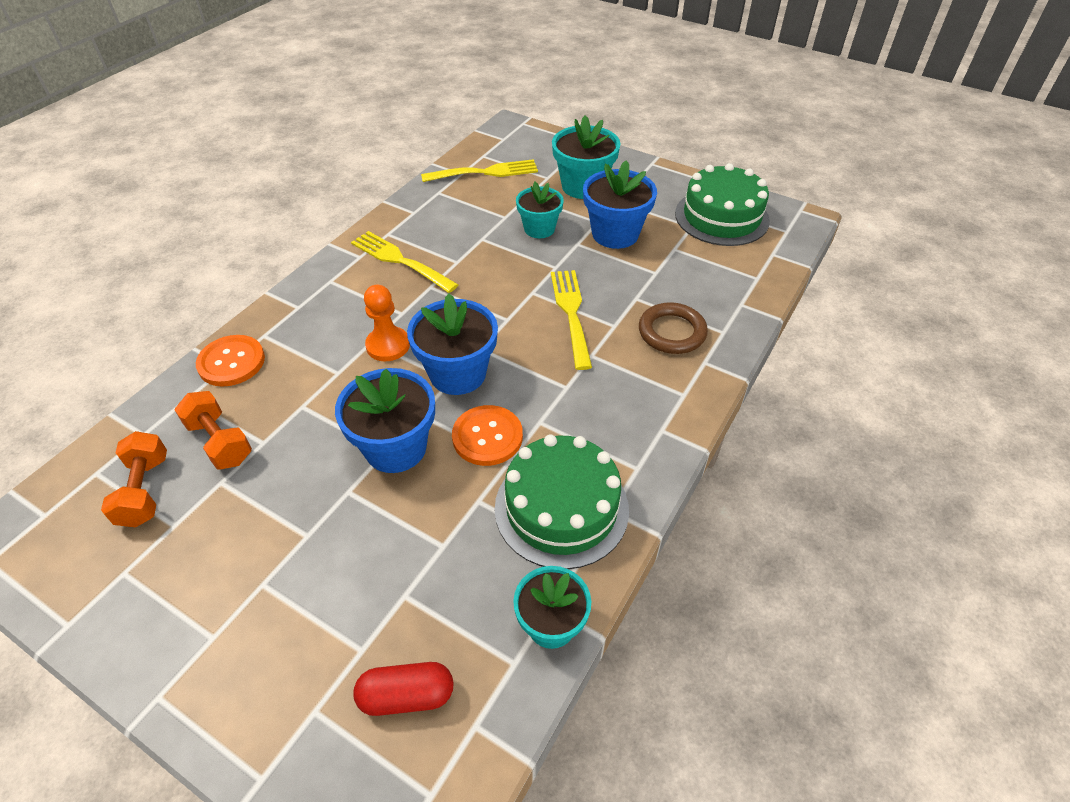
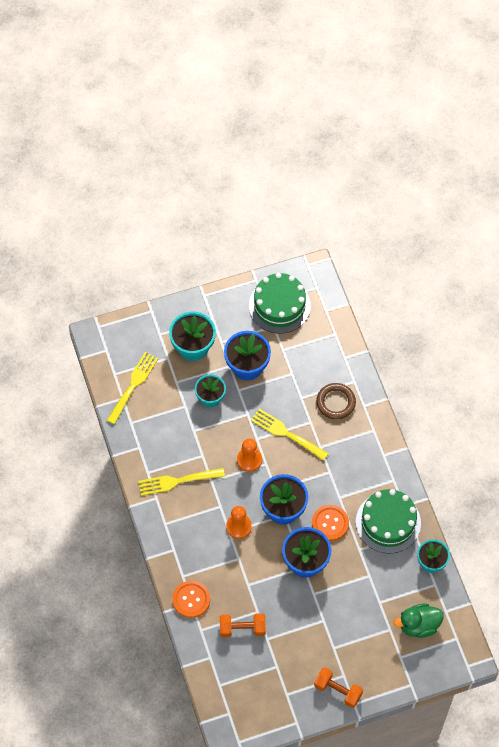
camera: 50 degrees left, 15 degrees up
orange dumbbell [101,431,167,527] -> orange dumbbell moved to [314,667,363,708]
red capsule [353,662,454,716] -> green duck [393,604,444,638]
none -> orange pawn [237,438,262,472]

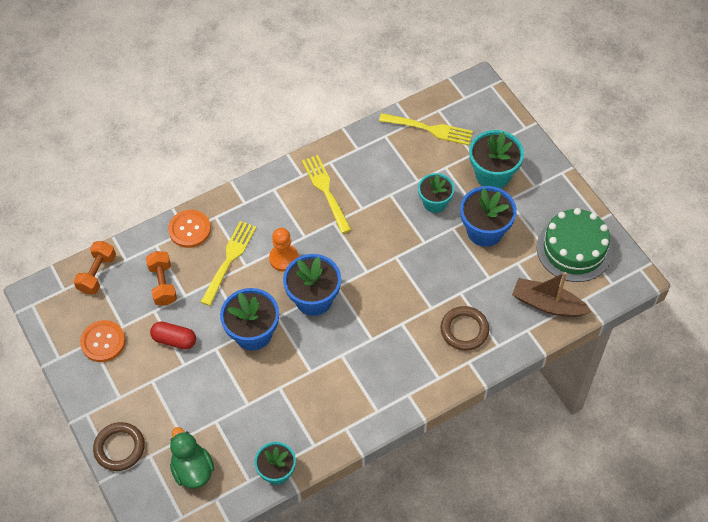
camera: 80 degrees right, 5 degrees down
orange pawn [237,438,262,472] -> none
yellow fork [251,409,329,461] -> yellow fork moved to [201,221,257,306]
orange button [312,505,349,541] -> orange button moved to [80,320,126,362]
orange dumbbell [314,667,363,708] -> orange dumbbell moved to [73,241,116,294]
green cake [356,489,421,554] -> none
none -> brown ring [93,422,145,471]
none -> red capsule [150,322,196,349]
none -> brown boat [512,272,591,317]

